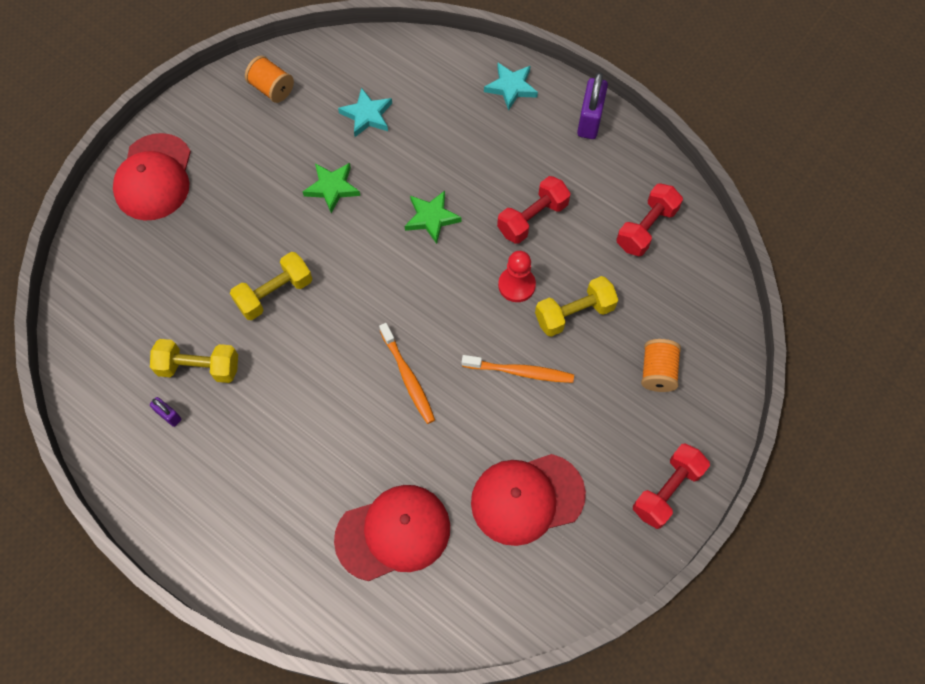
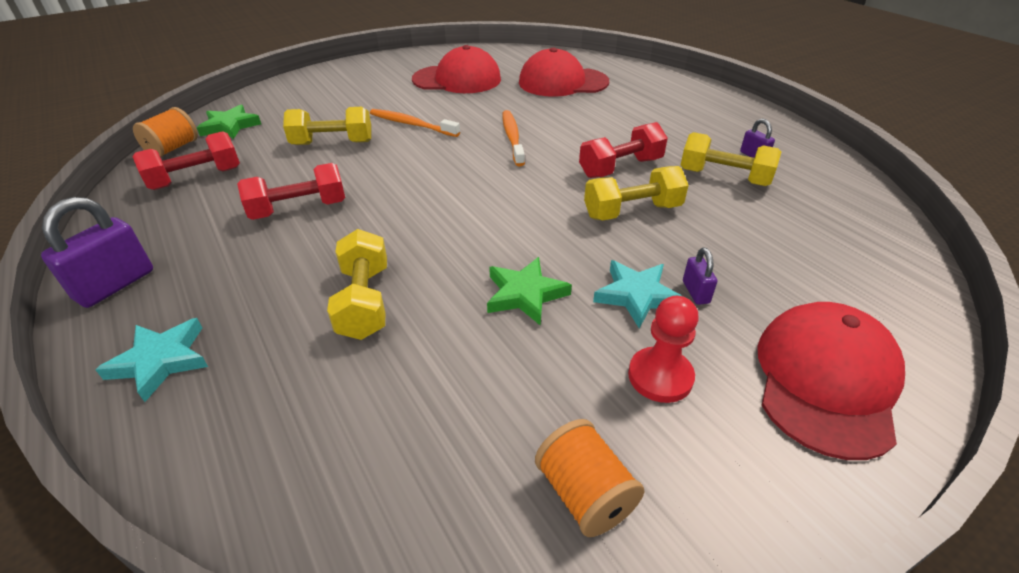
camera: 160 degrees left, 25 degrees down
turquoise star [338,87,392,137] -> turquoise star moved to [593,260,682,328]
green star [405,191,462,244] -> green star moved to [197,105,261,139]
red pawn [498,251,536,302] -> red pawn moved to [628,296,699,403]
red dumbbell [633,443,710,529] -> red dumbbell moved to [579,122,668,178]
orange spool [641,339,681,392] -> orange spool moved to [133,107,198,157]
none -> yellow dumbbell [327,229,387,340]
none -> purple padlock [683,248,717,305]

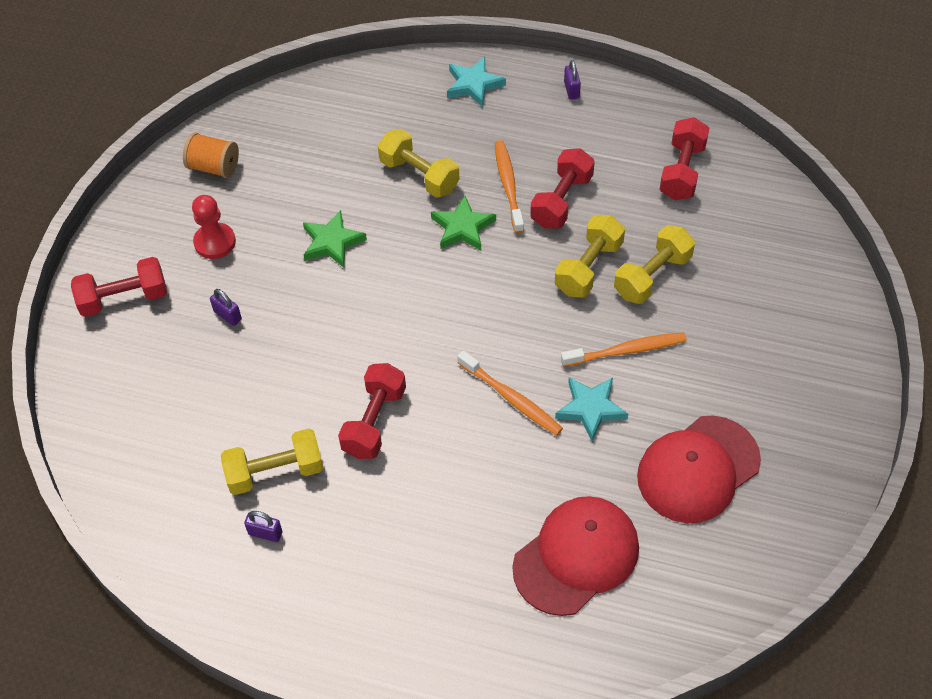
camera: 140 degrees right, 15 degrees up
purple padlock [41,197,153,308] -> purple padlock [564,60,581,100], size x0.52
orange spool [133,107,198,157] -> none
green star [197,105,261,139] -> green star moved to [431,195,496,250]
yellow dumbbell [584,166,689,221] -> yellow dumbbell moved to [555,215,625,297]
turquoise star [593,260,682,328] -> turquoise star moved to [555,377,628,441]
red cap [757,302,905,460] -> red dumbbell [71,257,167,317]
none -> orange toothbrush [495,140,524,233]

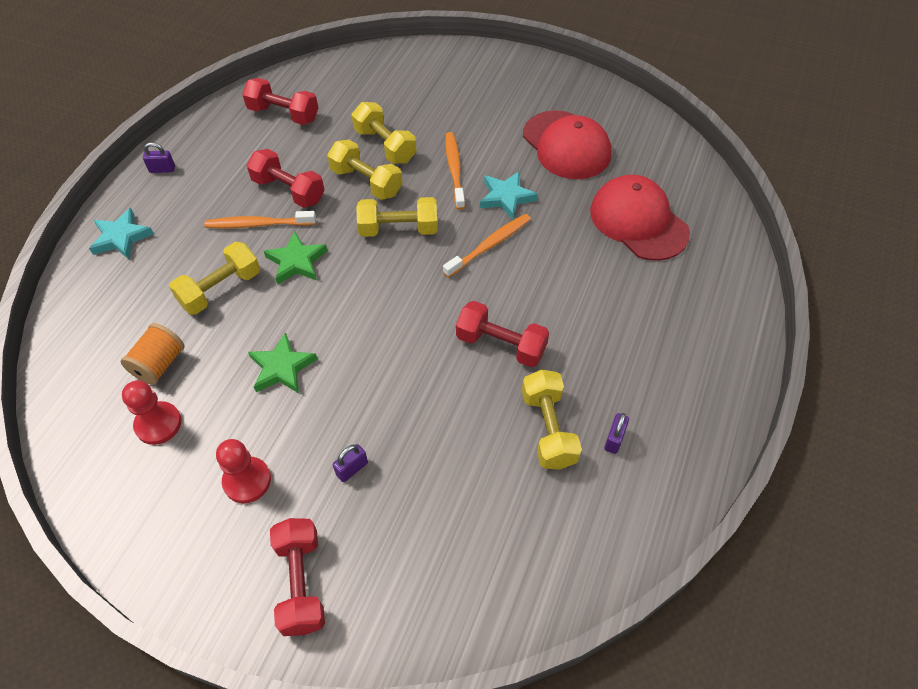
camera: 85 degrees left, 0 degrees up
orange spool [183,132,239,178] -> orange spool moved to [120,323,185,385]
none -> red pawn [122,380,182,445]
none -> yellow dumbbell [356,197,438,237]

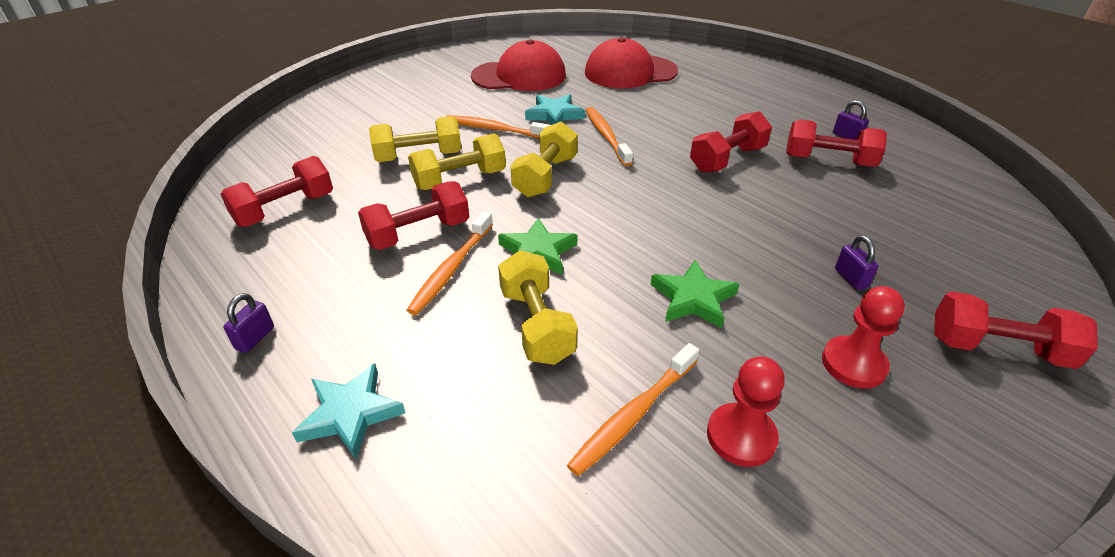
camera: 65 degrees left, 15 degrees down
orange spool [120,323,185,385] -> orange toothbrush [567,343,699,476]
yellow dumbbell [522,369,582,470] -> red dumbbell [786,119,887,167]

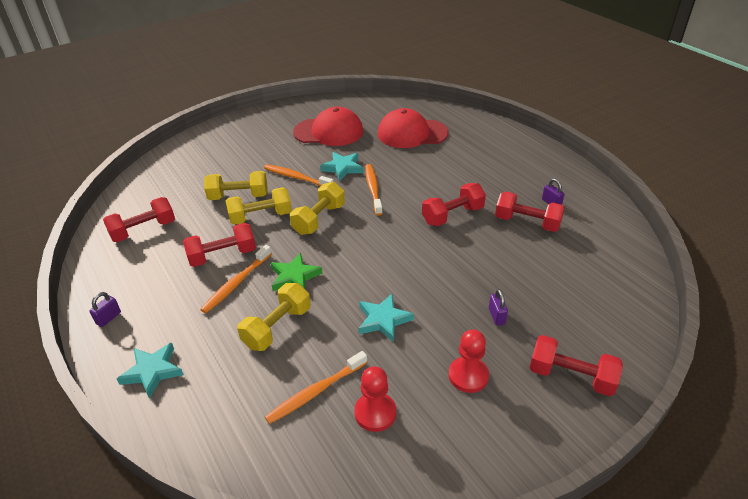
camera: 10 degrees right, 0 degrees up
yellow dumbbell [498,250,578,365] -> yellow dumbbell turned 45 degrees clockwise [237,283,311,351]
green star [651,260,739,328] -> turquoise star [359,294,414,343]

